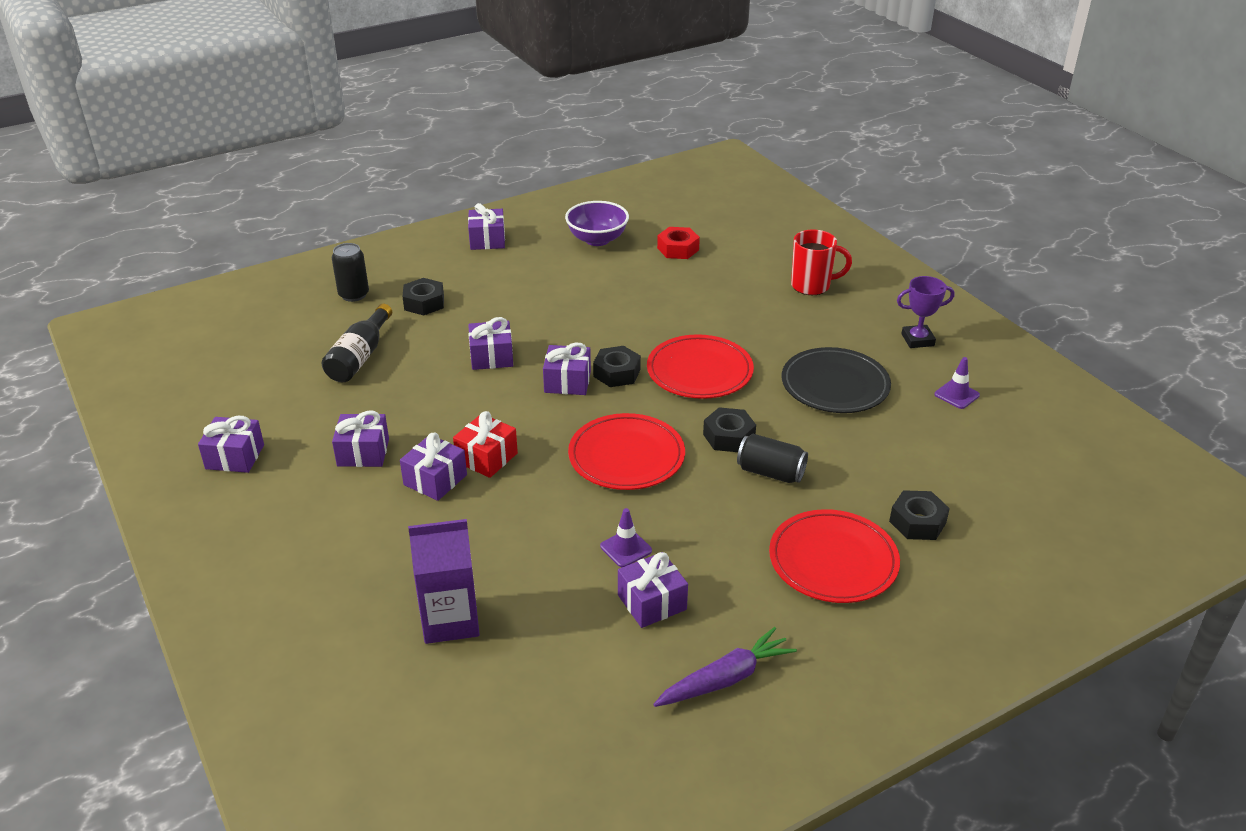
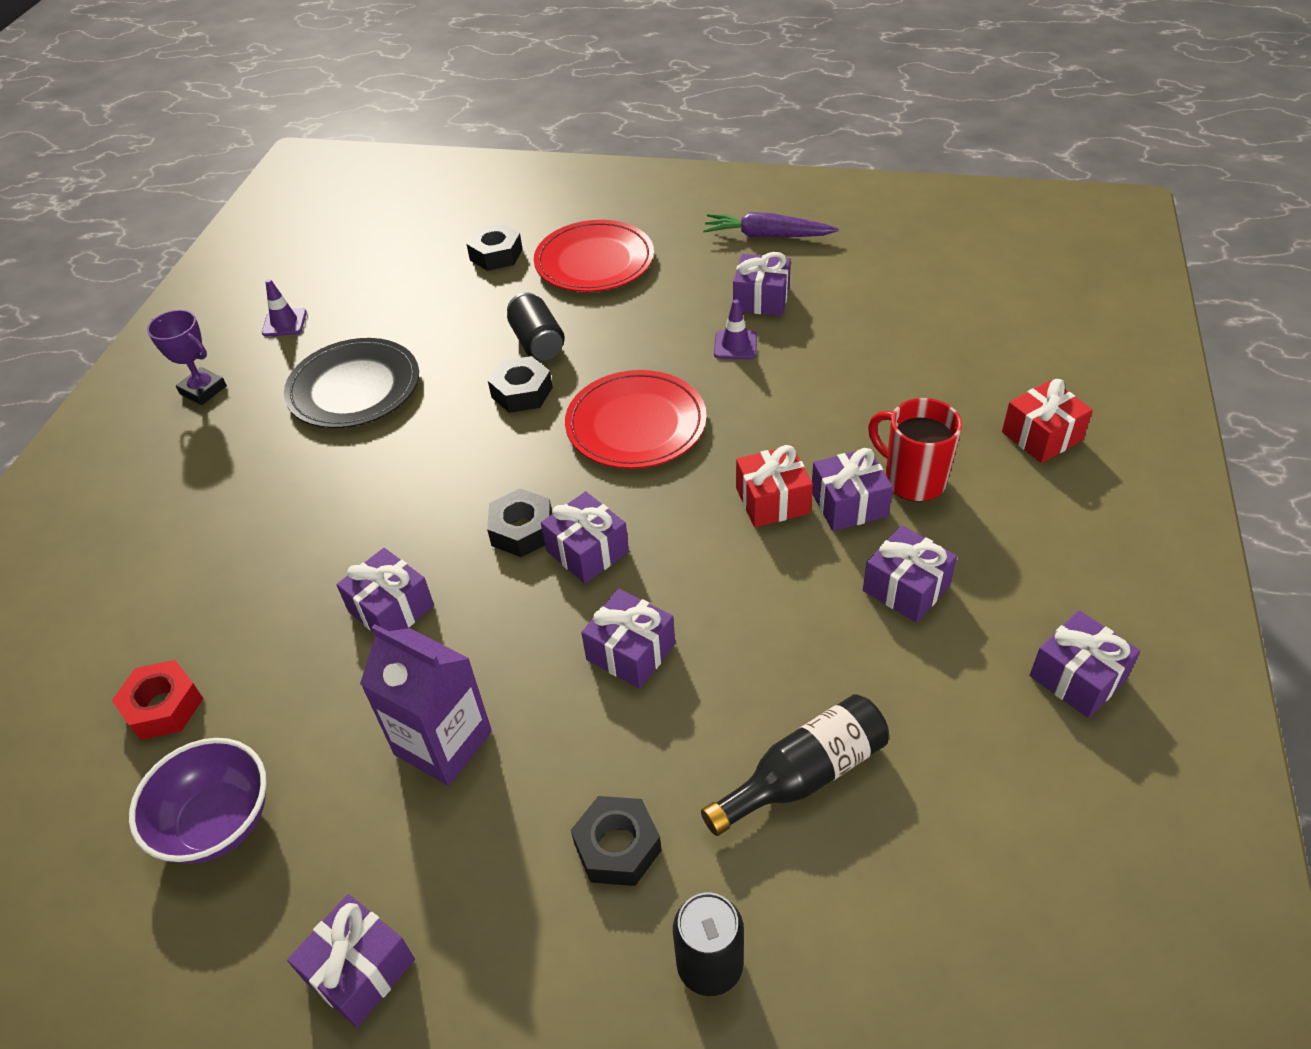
camera: 135 degrees left, 10 degrees up
purple carton [408,519,480,644] -> purple carton moved to [360,624,492,786]
red plate [647,334,754,399] -> none
red mug [791,229,852,295] -> red mug moved to [868,398,962,502]
none -> purple gift [336,548,434,632]
none -> red gift [1002,379,1093,463]

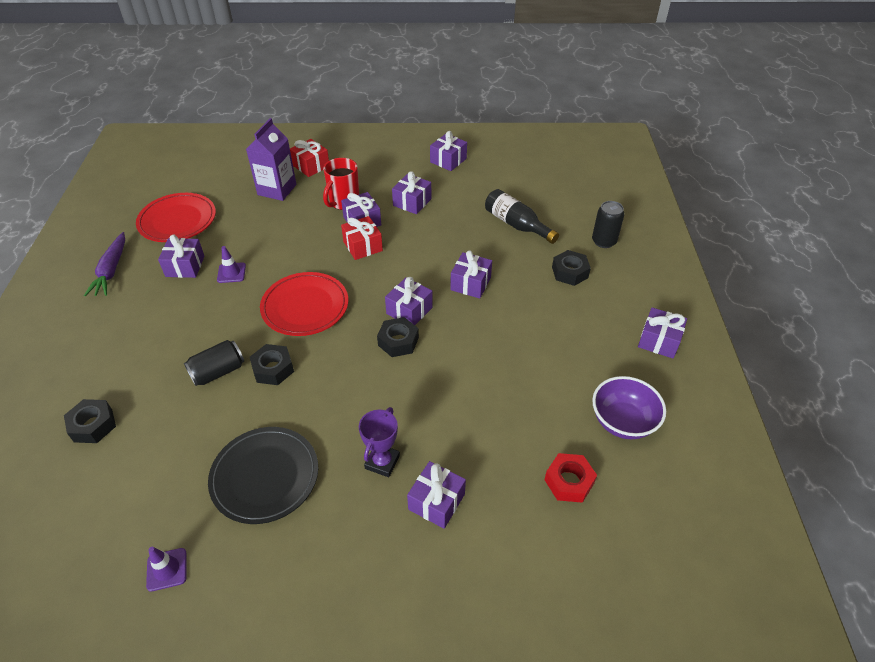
camera: 105 degrees left, 0 degrees up
purple trophy [147,310,227,405] -> purple trophy moved to [359,407,400,477]
purple gift [336,548,434,632] -> purple gift moved to [407,461,466,529]
purple carton [360,624,492,786] -> purple carton moved to [246,118,296,201]
red plate [534,220,654,292] -> red plate moved to [136,193,216,242]

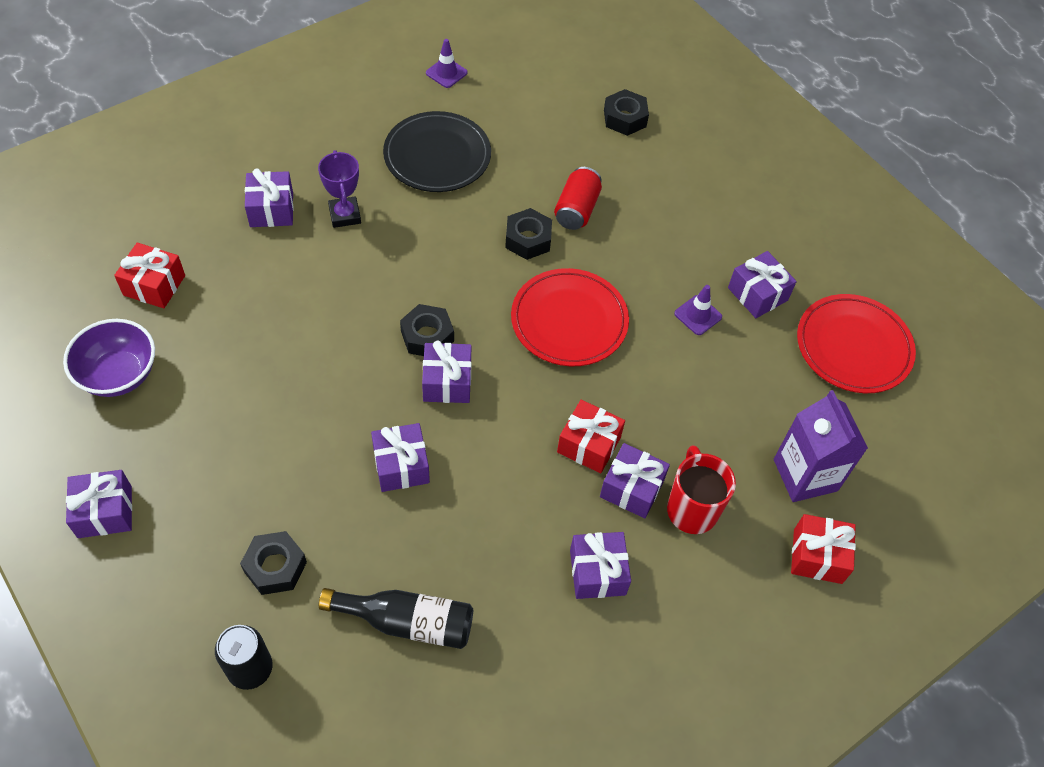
camera: 140 degrees right, 10 degrees up
purple carrot [84,232,125,296] -> none
black can [184,340,244,386] -> red can [554,167,602,230]
purple gift [430,131,467,171] -> none
red nut [544,453,597,503] -> red gift [114,243,185,308]

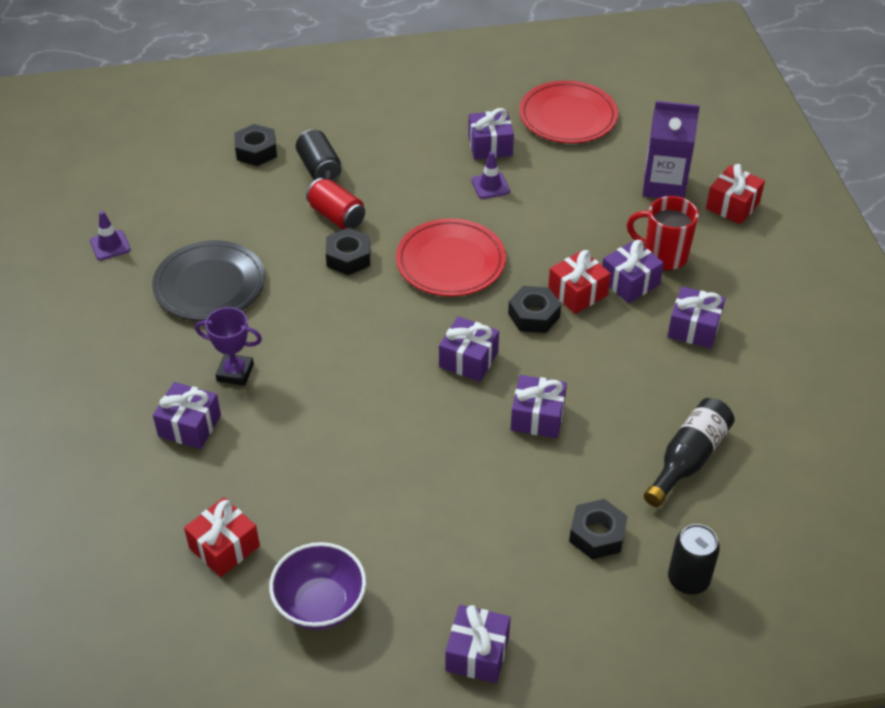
camera: 60 degrees left, 10 degrees down
black nut [400,304,454,356] -> black nut moved to [508,286,561,333]
none -> black can [296,130,341,182]

